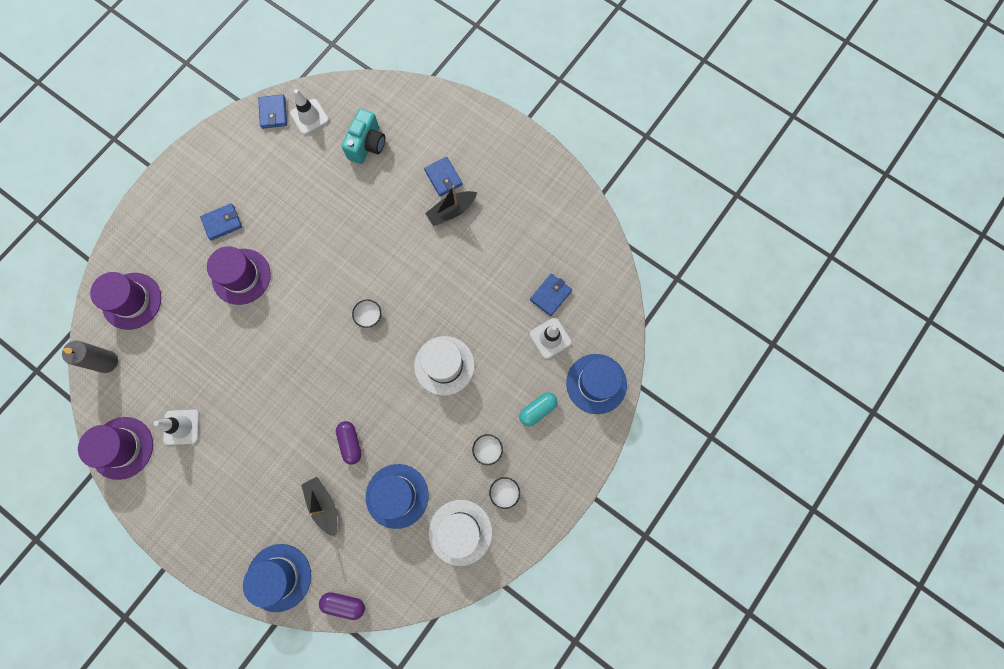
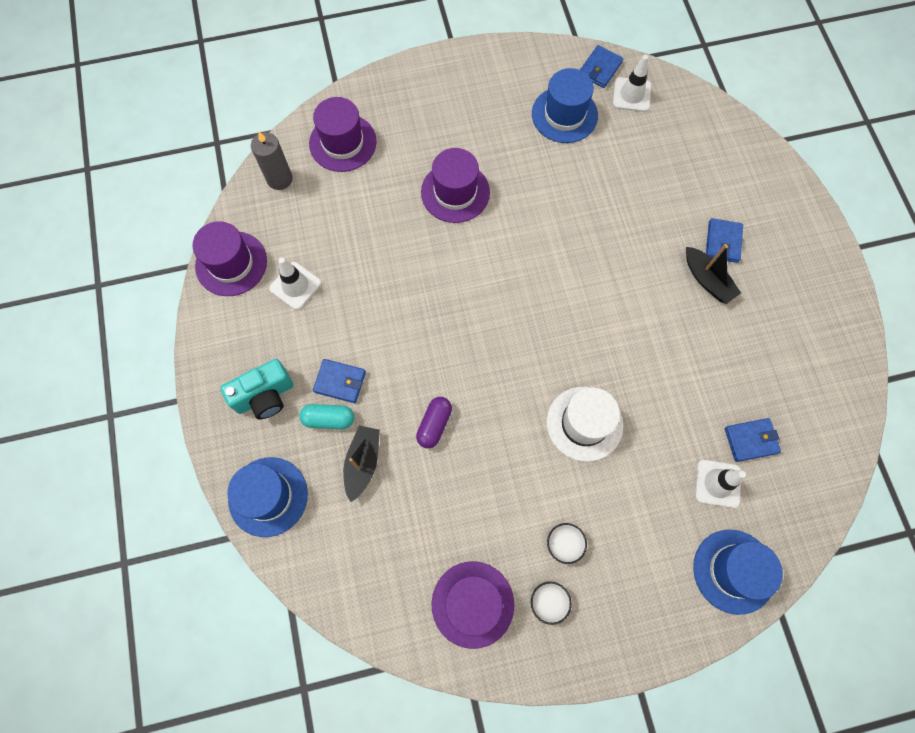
camera: 40 degrees right, 5 degrees down
blue wallet [200,203,242,240] -> blue wallet moved to [313,359,366,403]
purple capsule [319,592,365,620] -> none
turquoise camera [342,109,385,164] -> turquoise camera moved to [220,359,293,419]
white bowl [352,299,381,328] -> none
blue hat [366,464,429,529] -> blue hat moved to [532,68,598,143]
black boat [425,185,477,226] -> black boat turned 135 degrees counterclockwise [686,244,741,304]
white hat [429,500,492,566] -> purple hat [432,561,514,649]
turquoise capsule [519,392,558,426] -> turquoise capsule moved to [299,404,354,429]

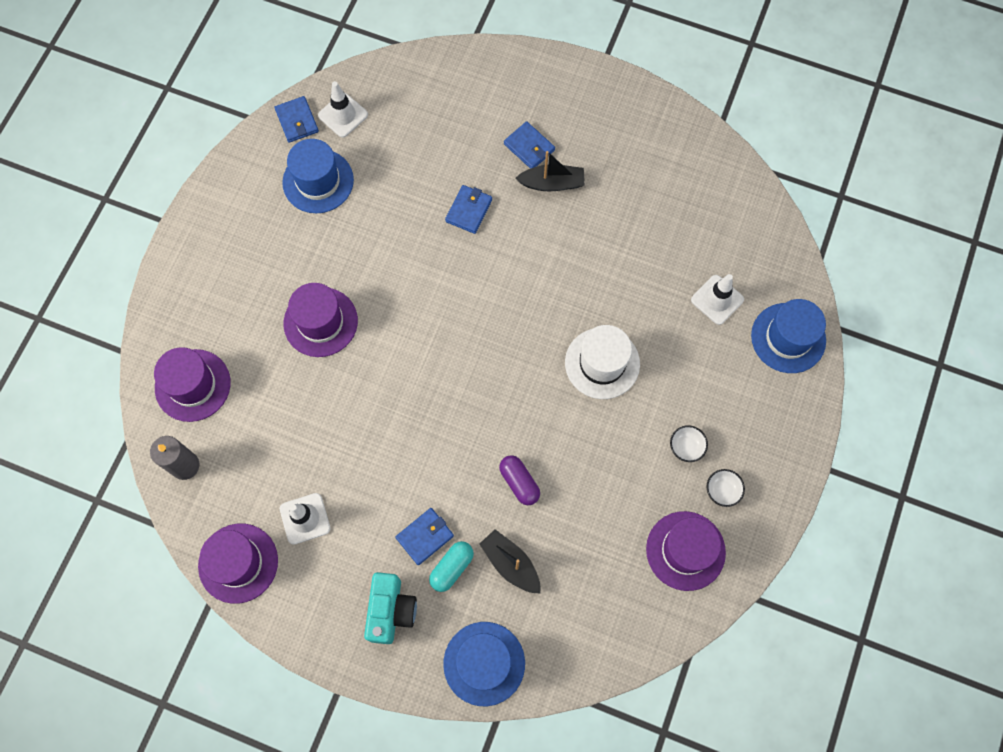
camera: 55 degrees left, 0 degrees up
blue wallet [725,418,781,462] -> blue wallet moved to [445,185,492,234]

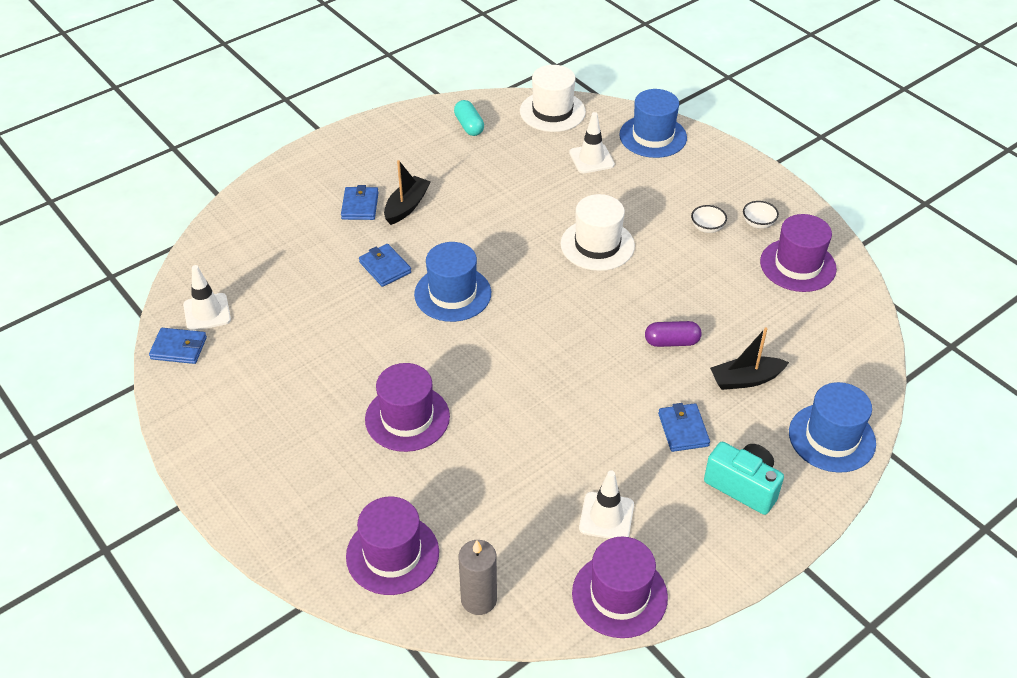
camera: 60 degrees left, 25 degrees down
blue hat [282,139,354,213] -> blue hat moved to [414,242,491,322]
turquoise capsule [429,541,474,592] -> turquoise capsule moved to [454,100,484,136]
blue wallet [504,121,555,169] -> blue wallet turned 75 degrees counterclockwise [341,185,379,220]
none -> white hat [520,65,586,132]

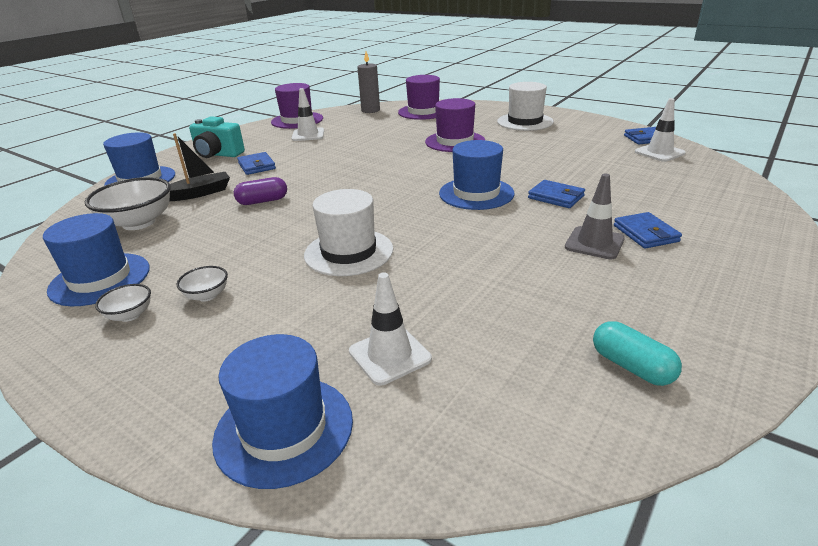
camera: 165 degrees right, 15 degrees down
black boat [384,160,431,225] -> grey traffic cone [565,174,625,260]
white hat [520,65,586,132] -> white hat moved to [497,82,554,131]
purple hat [760,214,837,292] -> blue hat [43,213,150,306]
none -> white bowl [85,177,171,230]

